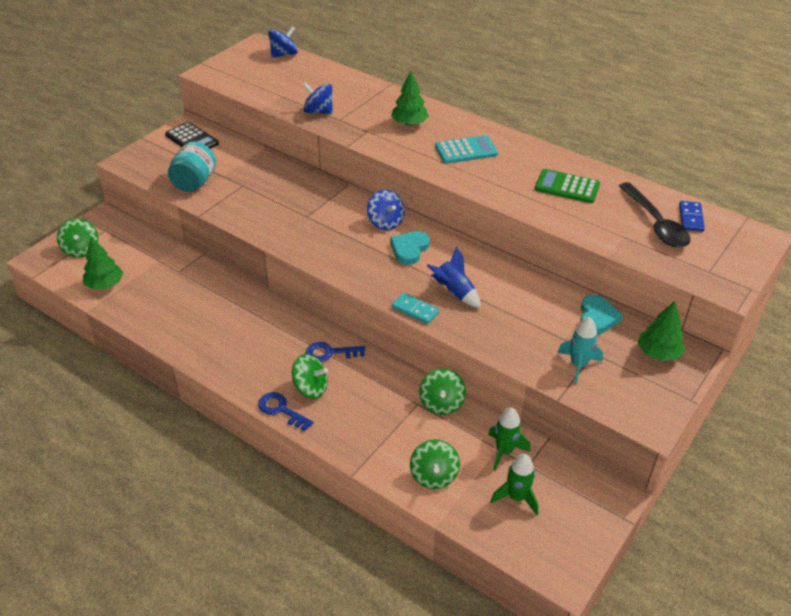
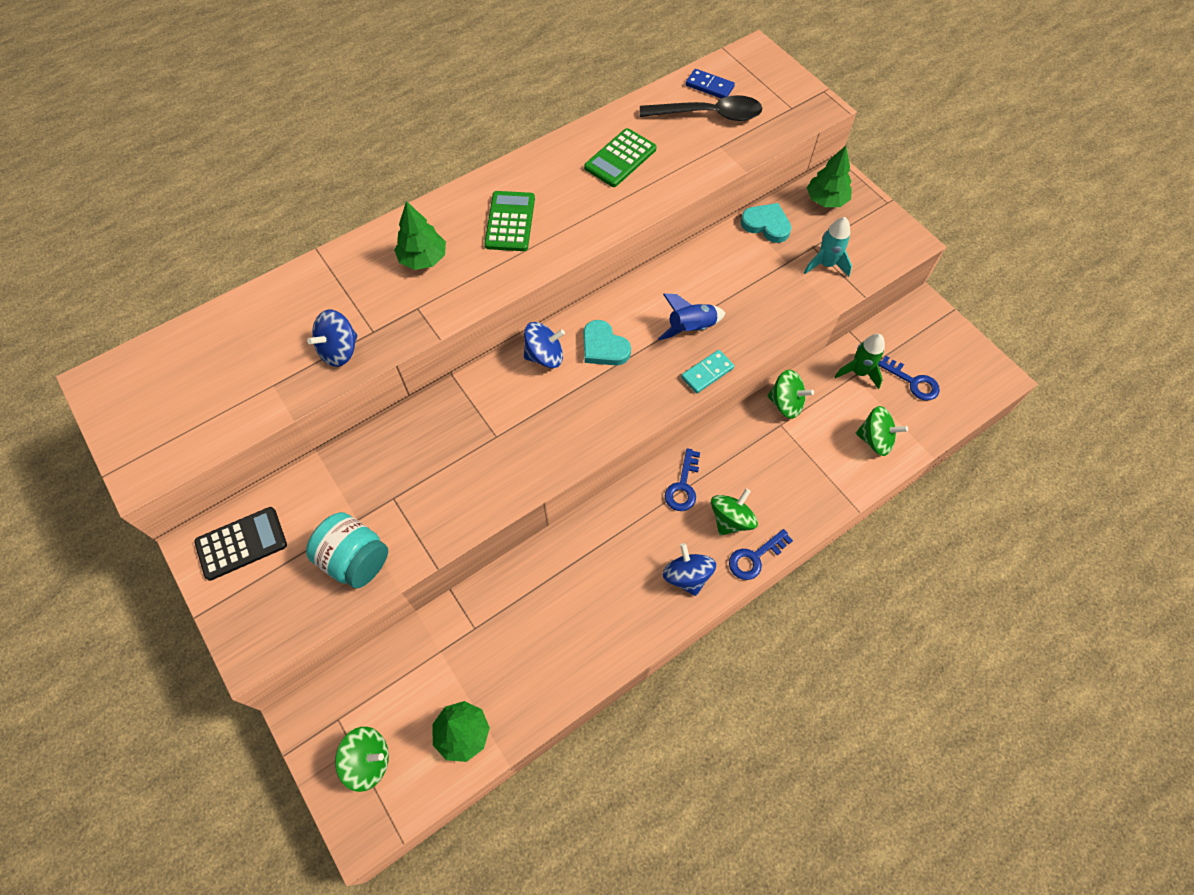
camera: 70 degrees left, 20 degrees up
blue spinning top [268,26,298,58] -> blue spinning top moved to [663,543,716,596]
turquoise calculator [435,135,498,164] -> green calculator [484,191,535,251]
green rocket [490,454,539,515] -> blue key [878,356,940,401]

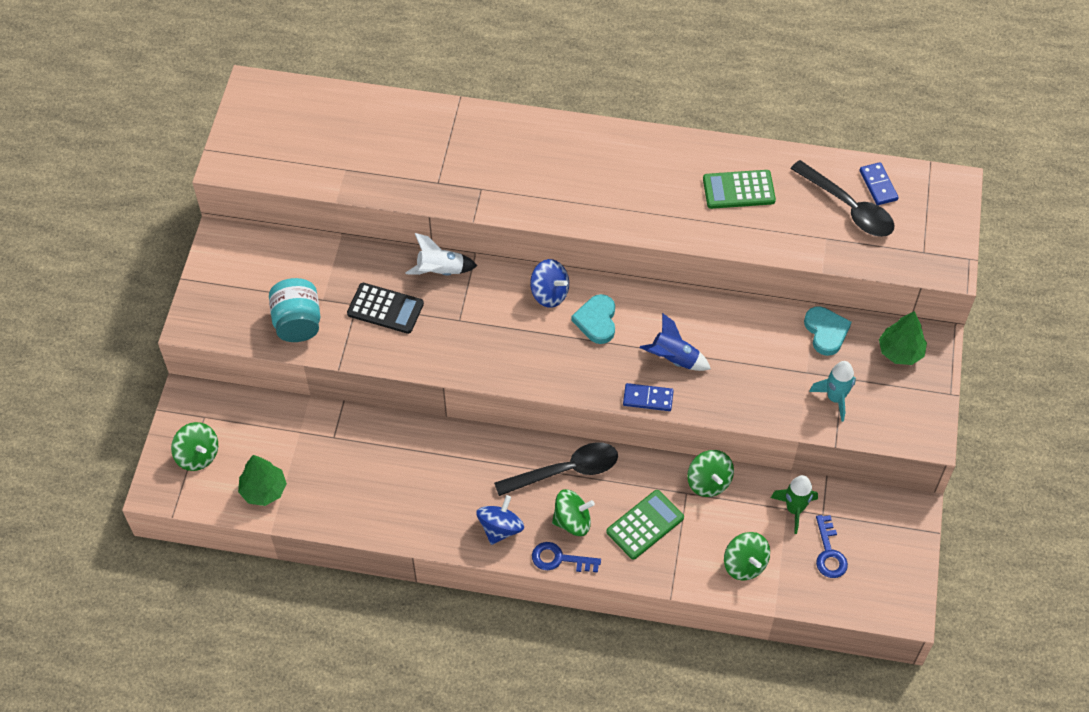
camera: 45 degrees right, 5 degrees down
black calculator [194,507,287,581] -> black calculator moved to [347,283,424,334]
blue spinning top [307,309,358,367] -> none
green tree [394,201,446,270] -> none
green calculator [484,191,535,251] -> green calculator moved to [607,490,684,560]
blue key [665,448,700,511] -> black spoon [494,442,618,496]
turquoise domino [681,350,734,393] -> blue domino [623,383,674,411]
none -> white rocket [405,233,477,275]

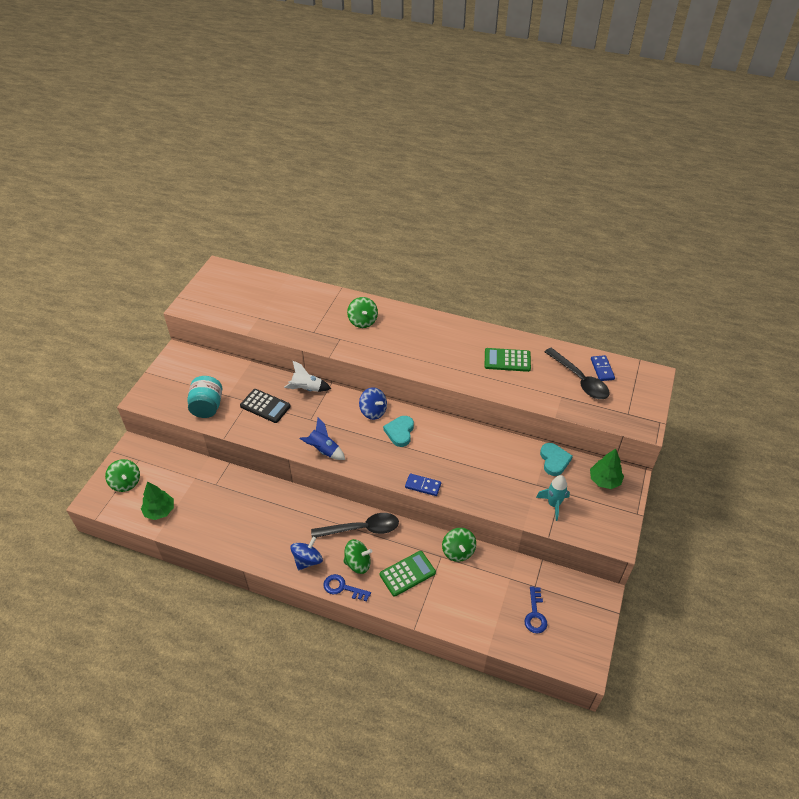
camera: 10 degrees right, 10 degrees down
blue rocket [640,313,711,371] -> blue rocket moved to [300,418,345,460]
green spinning top [724,532,770,581] -> green spinning top moved to [347,297,378,328]
green rocket [771,475,818,534] -> none

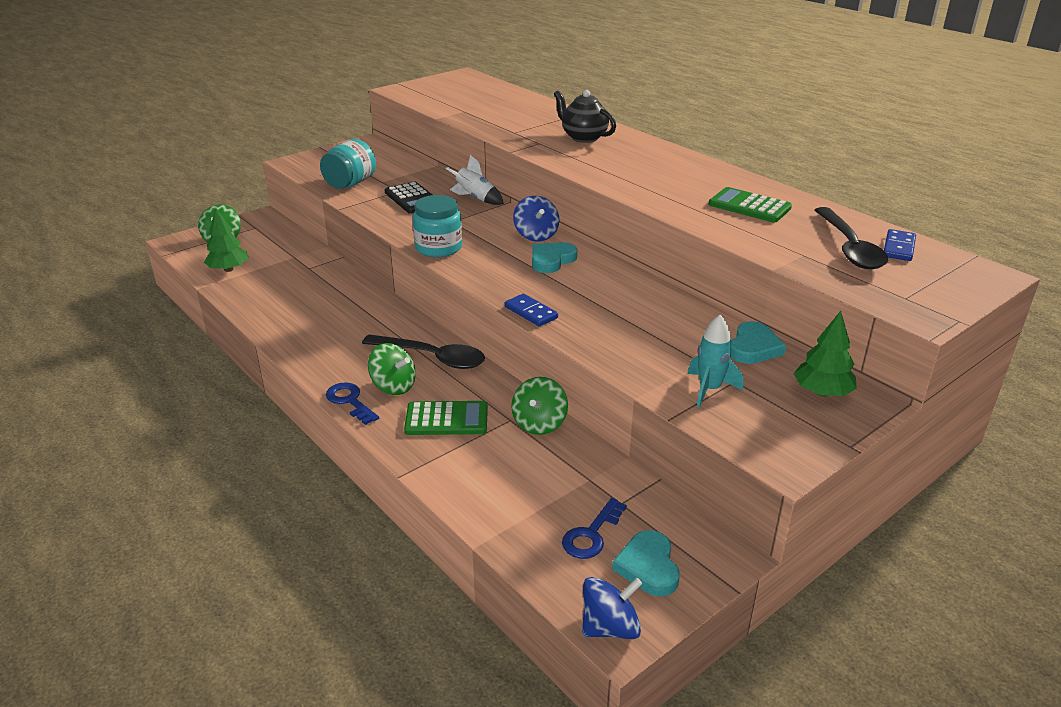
camera: 30 degrees right, 15 degrees down
blue spinning top [290,537,323,570] -> blue spinning top moved to [582,577,642,639]
blue rocket [300,418,345,460] -> turquoise jar [413,195,462,257]
green spinning top [347,297,378,328] -> black teapot [554,90,616,143]
none -> turquoise heart [612,530,680,596]

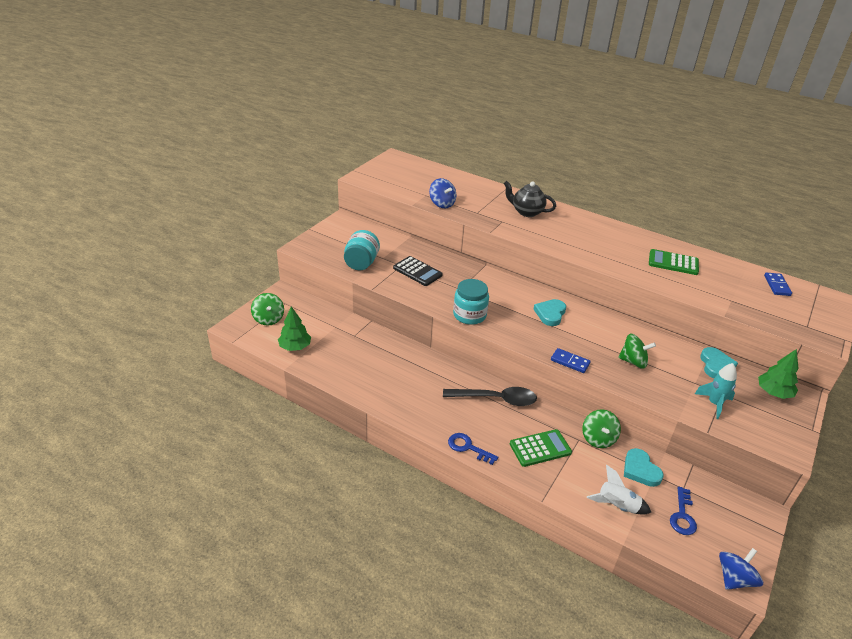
camera: 20 degrees left, 5 degrees up
green spinning top [368,343,416,395] -> green spinning top moved to [618,334,656,369]
white rocket [446,155,504,205] -> white rocket moved to [587,465,651,514]
blue spinning top [513,196,560,242] -> blue spinning top moved to [429,178,456,208]
turquoise heart [612,530,680,596] -> turquoise heart moved to [624,448,664,487]
black spoon [815,207,888,269] -> none

